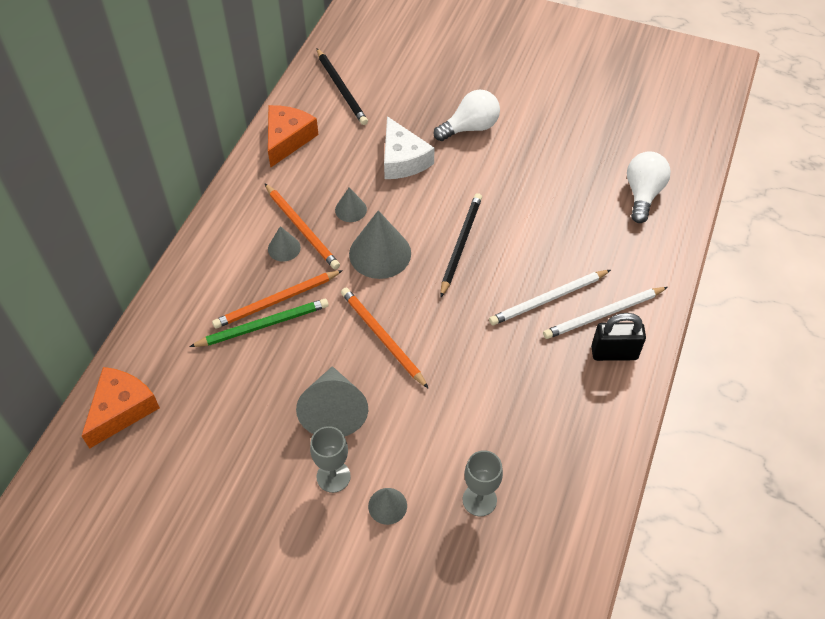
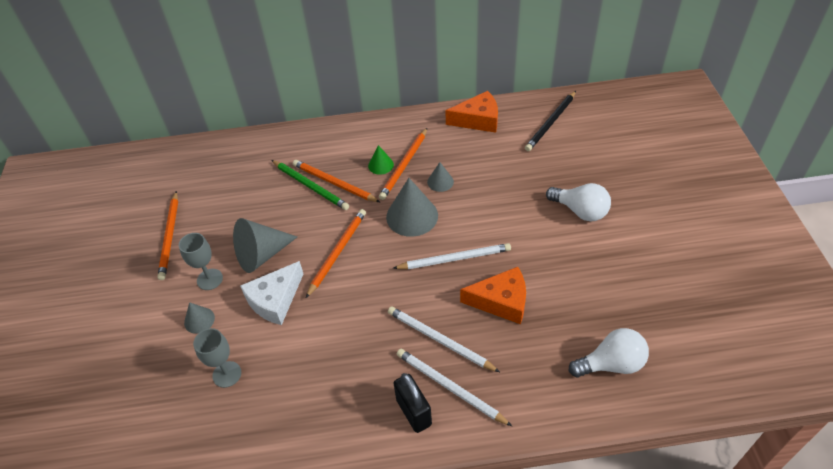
camera: 65 degrees right, 5 degrees down
orange cheese [82,367,160,449] -> orange cheese moved to [460,267,526,324]
grey cone [268,226,301,262] -> green cone [368,145,394,175]
white cheese [384,116,435,179] -> white cheese moved to [240,261,303,325]
black pencil [440,193,482,297] -> white pencil [393,243,511,269]
none -> orange pencil [157,191,178,280]

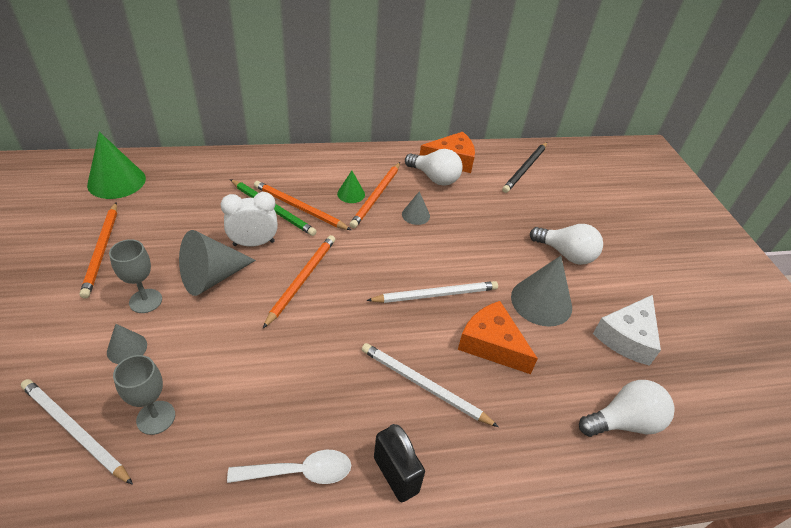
camera: 10 degrees left, 5 degrees down
white cheese [240,261,303,325] -> white cheese moved to [593,295,661,366]
grey cone [386,178,438,237] -> grey cone moved to [511,256,572,327]
white pencil [397,349,512,426] -> white pencil moved to [21,379,133,485]
orange cheese [460,267,526,324] -> orange cheese turned 135 degrees counterclockwise [458,301,538,374]
none -> green cone [87,132,146,199]
none -> white clock [220,192,278,247]
none -> white spoon [227,450,351,484]
none -> white light bulb [405,149,463,186]

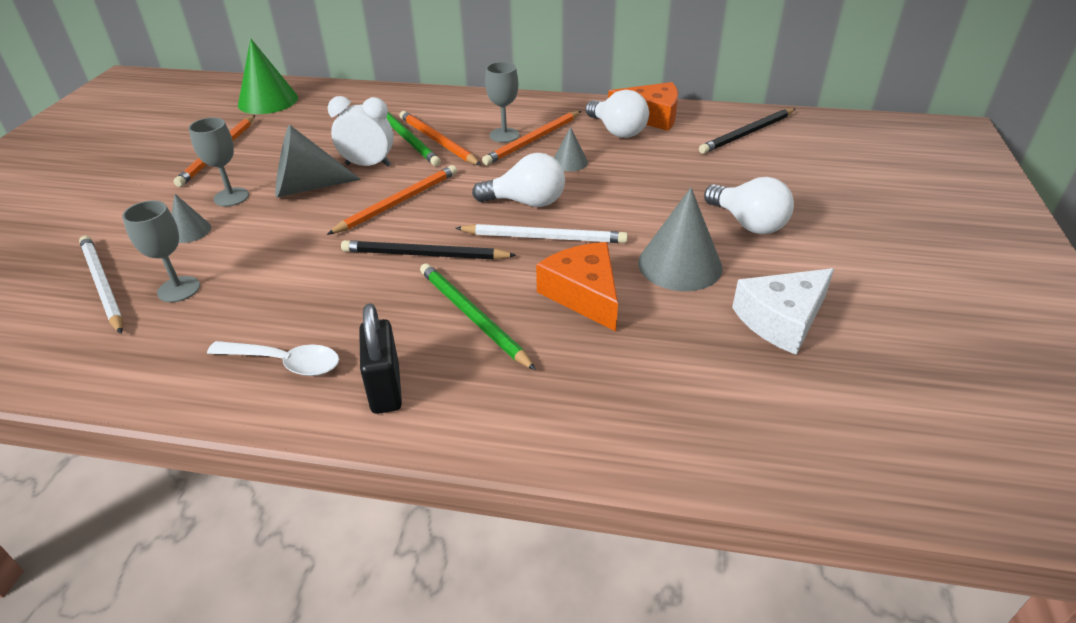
camera: 25 degrees right, 5 degrees down
green cone [337,170,365,203] -> grey goblet [485,62,520,143]
white pencil [361,343,499,427] -> green pencil [420,263,536,370]
white light bulb [579,380,675,437] -> white light bulb moved to [472,153,565,207]
none -> black pencil [341,240,516,260]

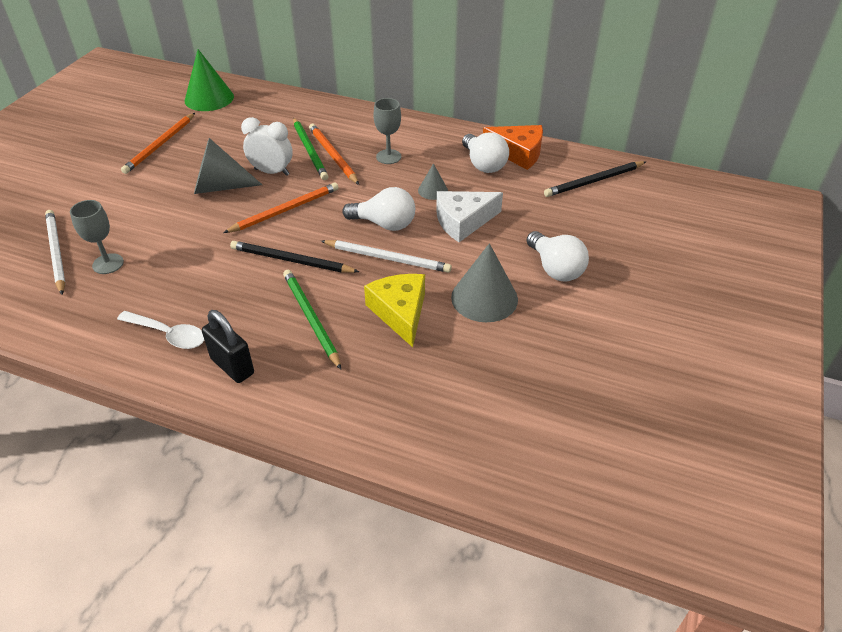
camera: 10 degrees right, 5 degrees up
grey cone [172,194,211,243] -> none
grey goblet [189,117,249,207] -> none
black padlock [359,303,402,414] -> black padlock turned 45 degrees counterclockwise [202,310,254,383]
orange pencil [482,111,581,165] -> none
orange cheese [536,242,618,332] -> yellow cheese [364,274,425,347]
white cheese [732,268,834,355] -> white cheese moved to [436,191,503,242]

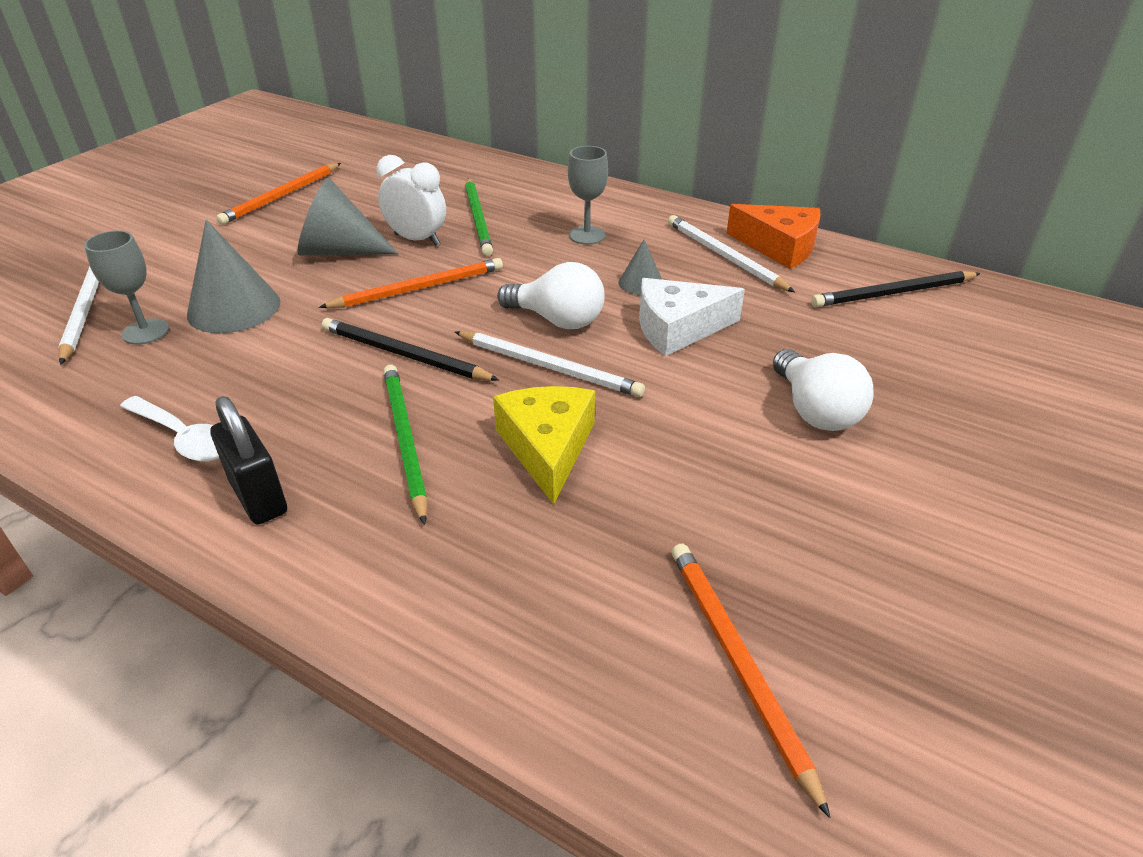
camera: 10 degrees right, 5 degrees down
green cone [185,49,234,111] -> none
orange pencil [309,124,359,185] -> orange pencil moved to [672,544,830,818]
grey cone [451,243,518,322] -> grey cone moved to [187,220,280,333]
white light bulb [462,132,509,173] -> white pencil [668,215,795,292]

